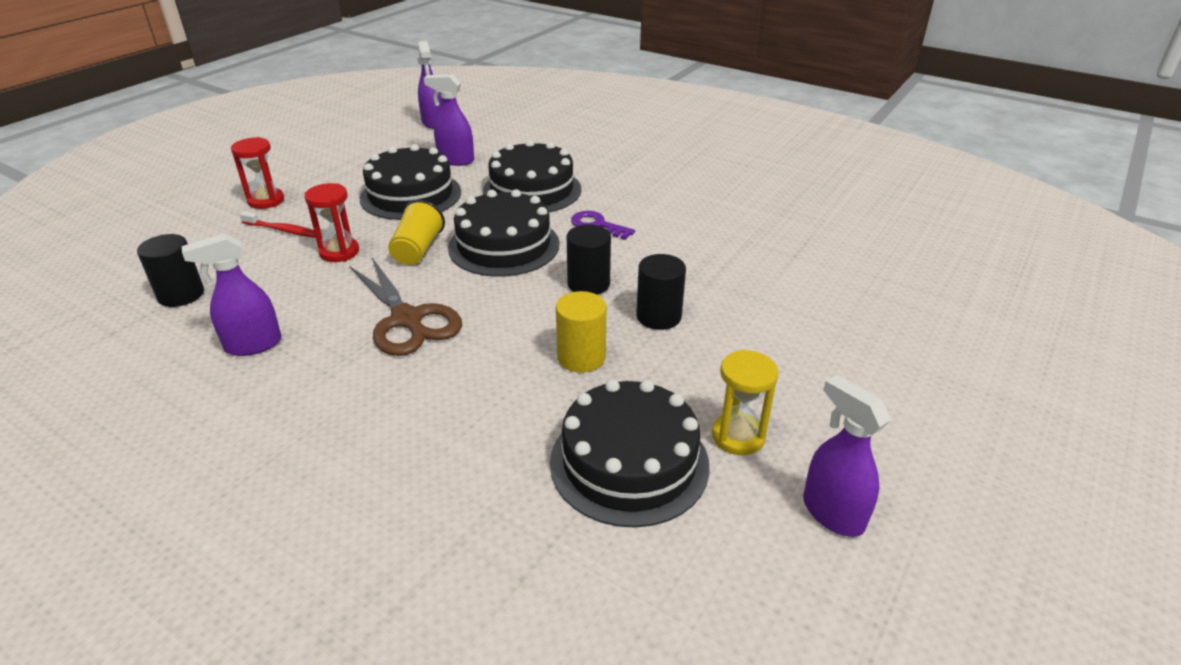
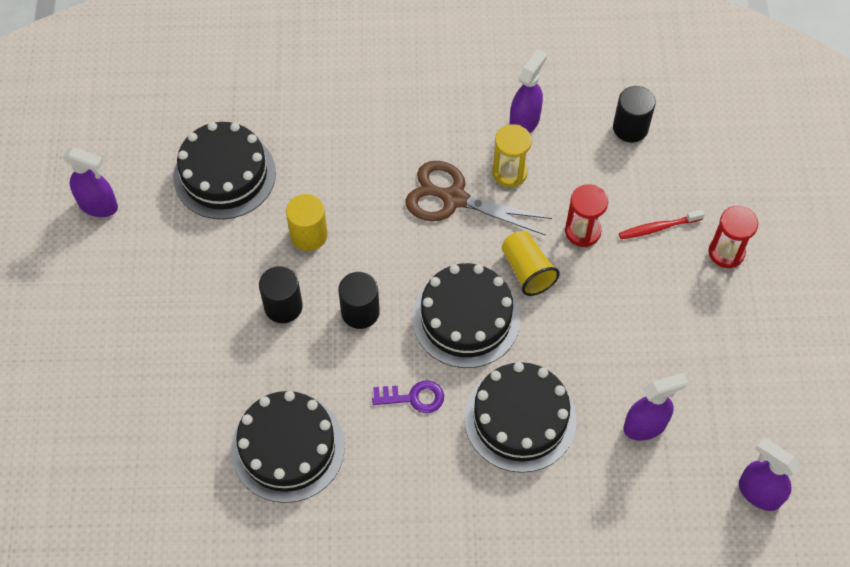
camera: 145 degrees right, 25 degrees up
black cake [360,144,461,220] -> black cake moved to [231,391,345,503]
yellow hourglass [712,349,779,455] -> yellow hourglass moved to [492,124,532,187]

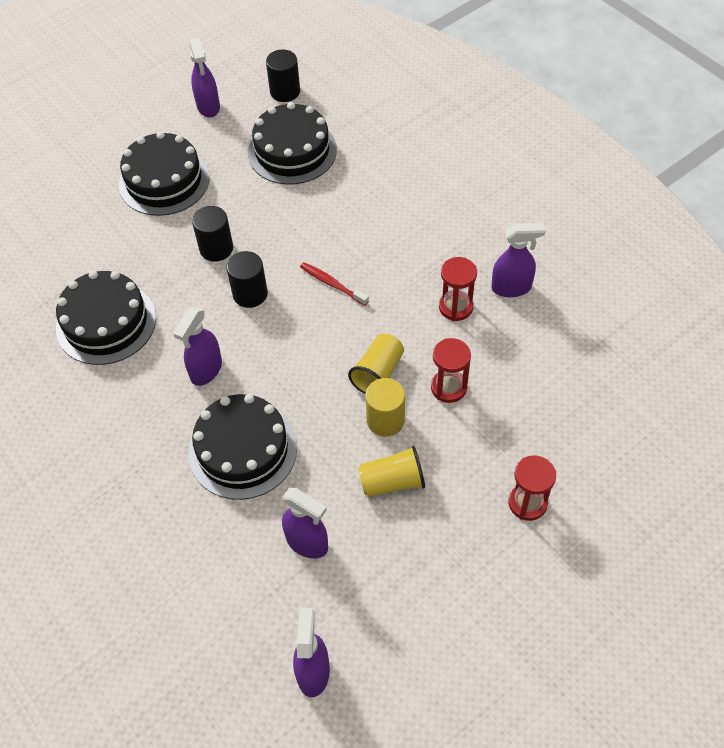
camera: 55 degrees right, 5 degrees down
yellow cylinder [286,194,328,251] -> yellow cylinder moved to [365,378,405,437]
purple key [372,380,444,413] -> purple spray bottle [173,307,222,386]
brown scissors [405,161,552,236] -> none
black cake [412,263,520,368] -> black cake moved to [119,131,209,216]
yellow hourglass [492,124,532,187] -> red hourglass [439,257,477,321]
black cylinder [613,86,656,142] -> black cylinder moved to [266,50,300,102]
red toothbrush [619,209,705,239] -> red toothbrush moved to [300,262,369,306]
none -> yellow cup [358,446,425,497]

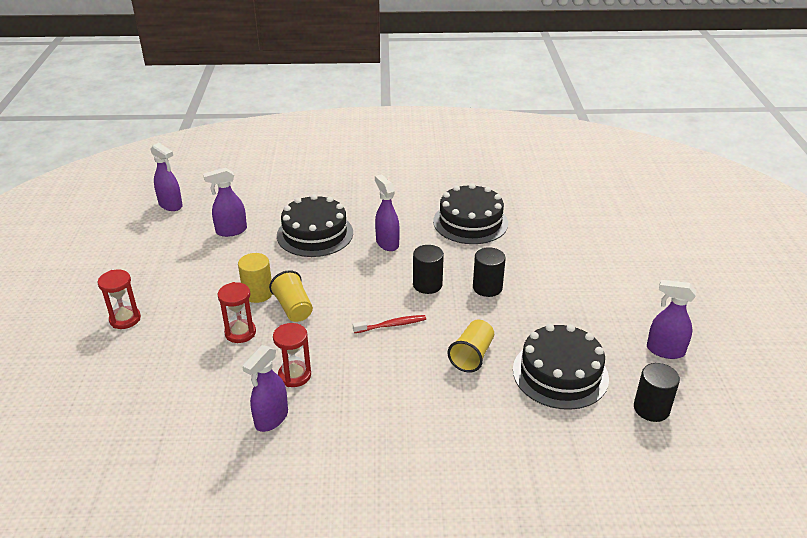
camera: 125 degrees right, 20 degrees down
black cake [119,131,209,216] -> none
yellow cup [358,446,425,497] -> yellow cup moved to [447,320,494,373]

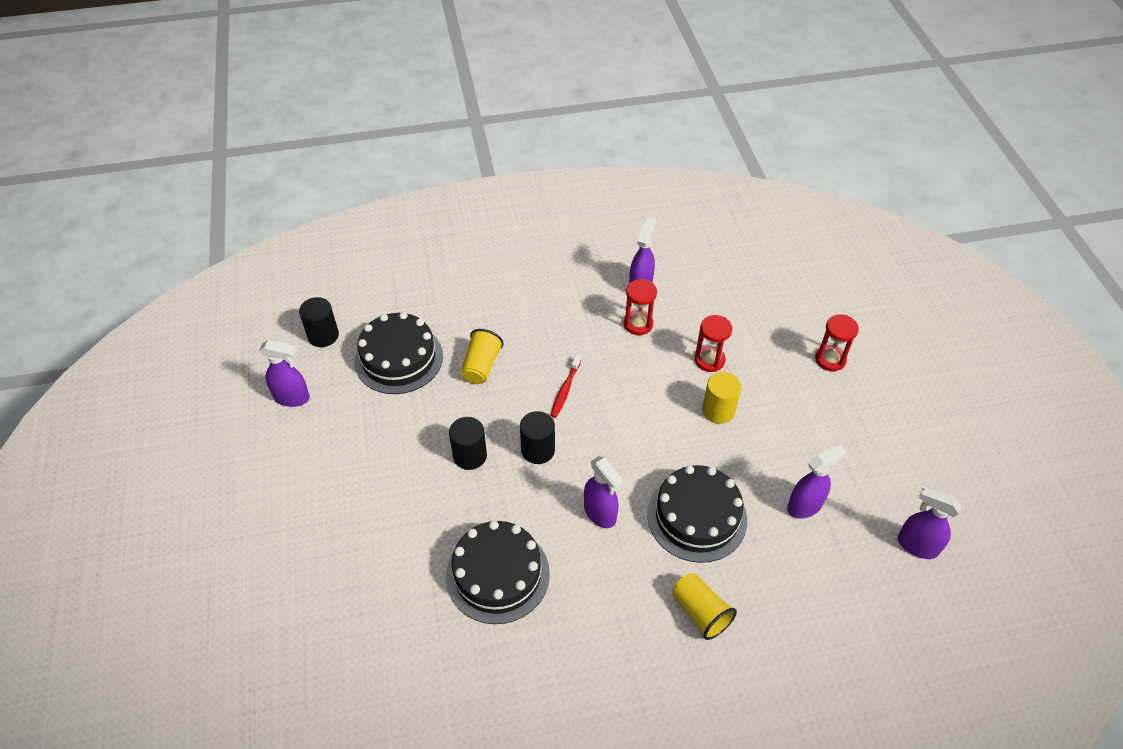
camera: 170 degrees right, 15 degrees up
yellow cup [269,270,313,322] -> yellow cup moved to [672,573,737,640]
red toothbrush [353,315,426,333] -> red toothbrush turned 45 degrees counterclockwise [550,354,581,418]

